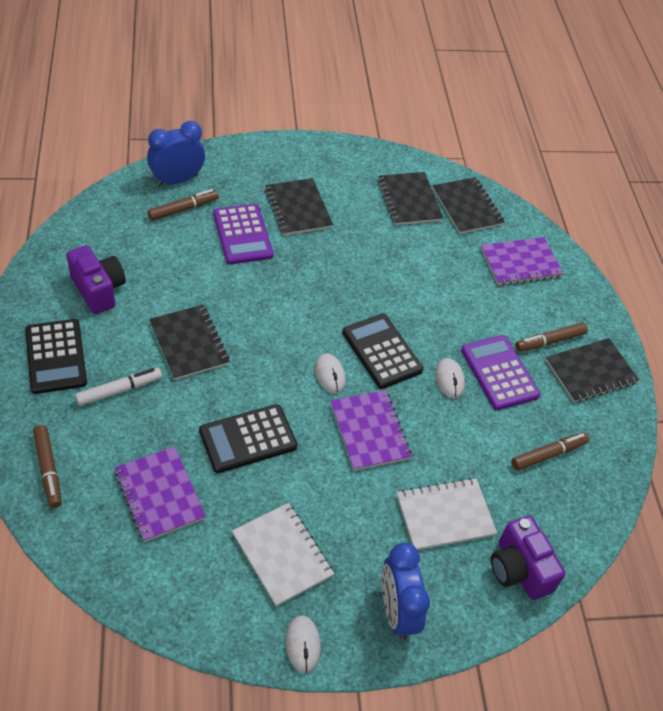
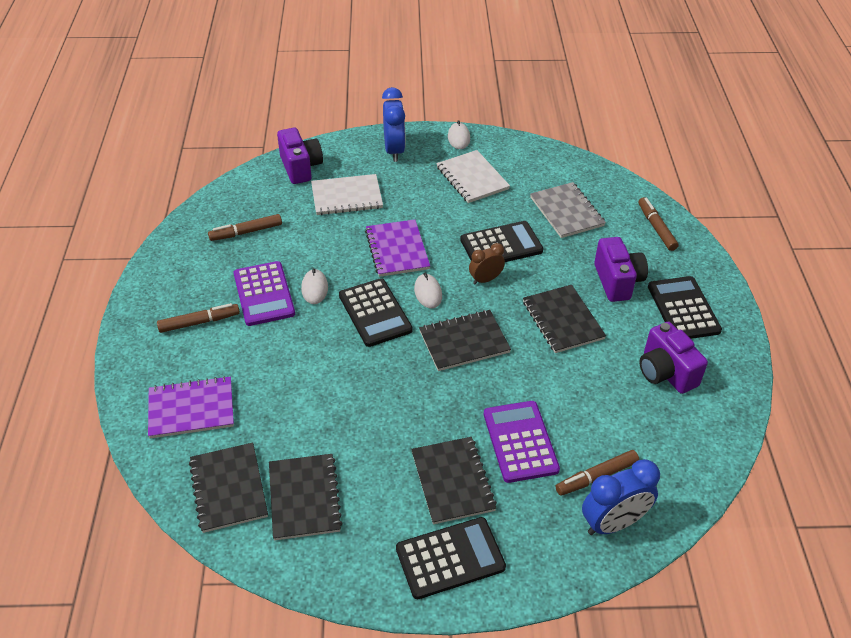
camera: 170 degrees left, 5 degrees down
white marker [75,368,162,406] -> purple camera [594,237,648,302]
purple notebook [114,446,206,542] -> grey notebook [530,182,606,238]
black notebook [546,338,639,403] -> black notebook moved to [419,310,511,371]
none -> black calculator [396,517,506,599]
none -> brown clock [469,243,505,284]

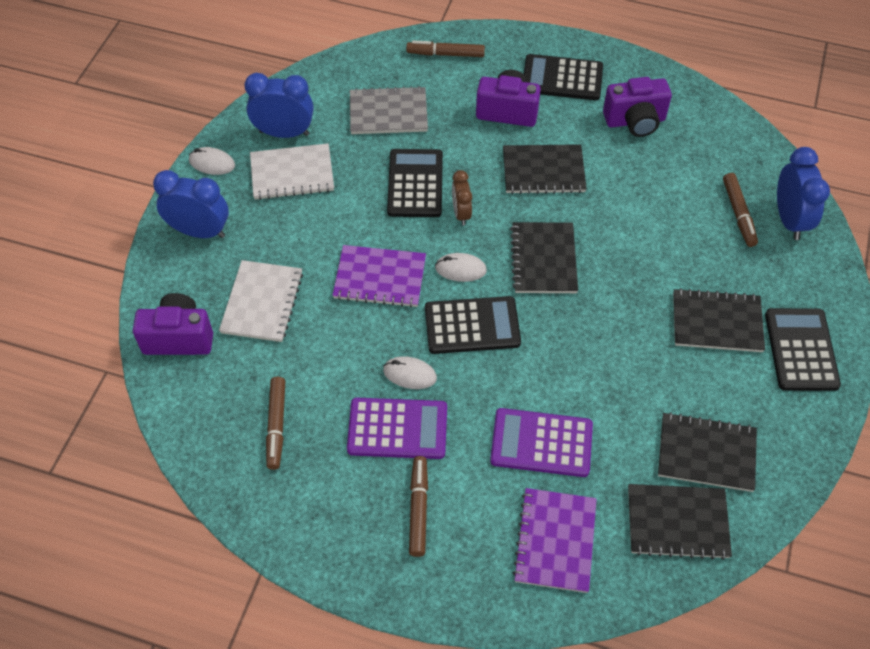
camera: 70 degrees left, 10 degrees up
purple calculator [484,401,560,483] -> purple calculator moved to [490,408,593,477]
none -> blue clock [244,73,313,138]

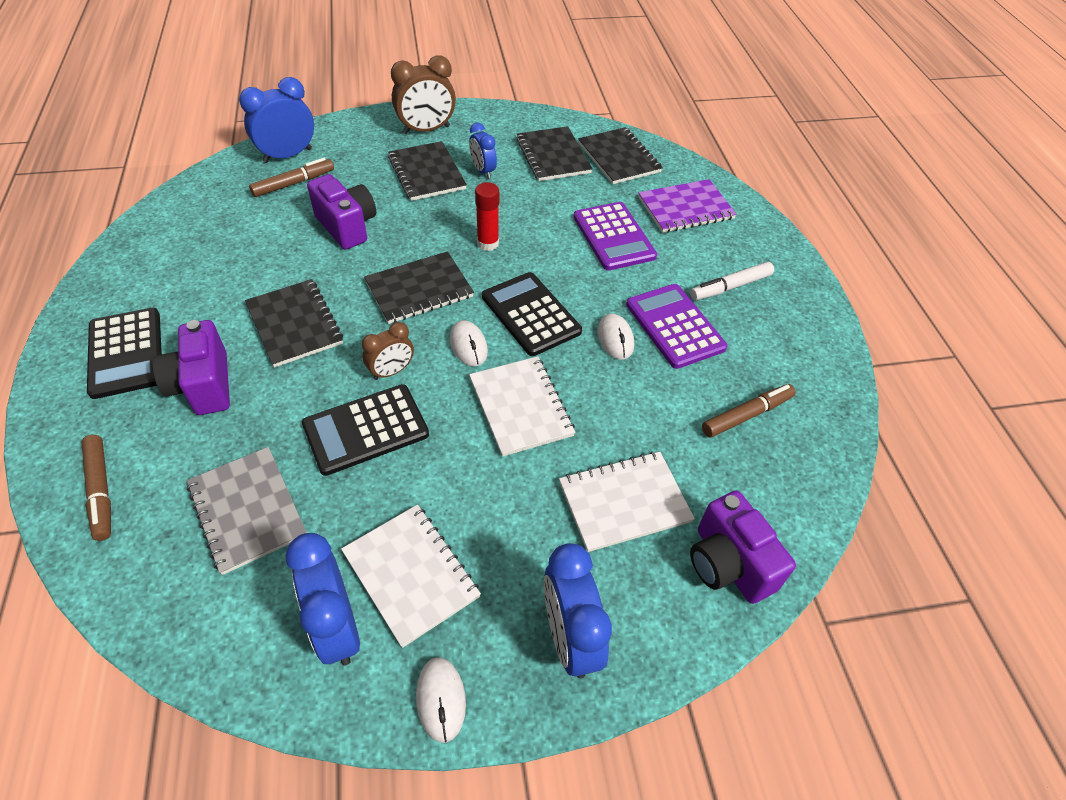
camera: 120 degrees left, 5 degrees down
purple notebook [332,245,426,308] -> white notebook [469,356,575,457]
brown marker [409,456,428,557] -> white marker [690,262,774,300]
purple camera [603,77,672,137] -> purple camera moved to [307,174,376,250]
black calculator [765,308,841,391] -> brown clock [391,55,456,134]
none -> blue clock [469,123,497,179]
none -> red glue stick [475,182,499,251]

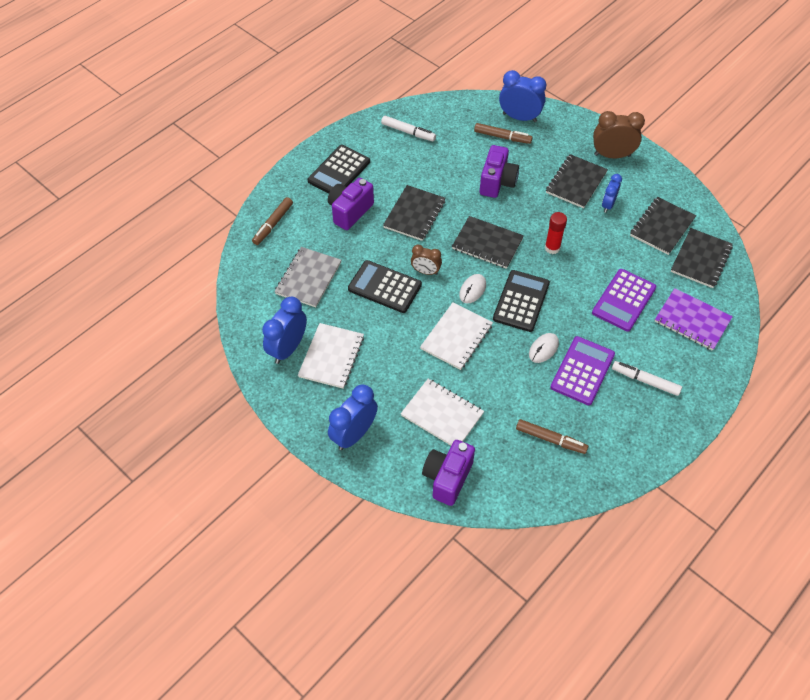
camera: 55 degrees right, 5 degrees up
brown clock [391,55,456,134] -> brown clock turned 150 degrees clockwise [593,111,645,159]
white mouse [416,657,466,743] -> none
none -> white marker [381,116,436,141]

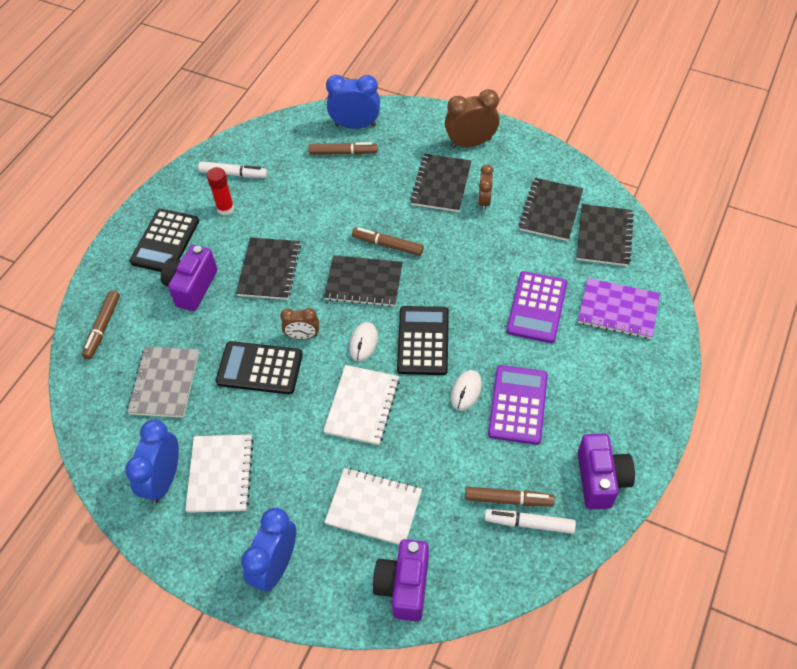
camera: 15 degrees left, 0 degrees up
purple camera [480,145,519,198] -> purple camera moved to [578,434,635,509]
red glue stick [545,212,567,254] -> red glue stick moved to [207,167,234,215]
blue clock [602,174,622,213] -> brown clock [478,164,494,211]
white marker [612,361,682,396] -> white marker moved to [485,509,576,534]
none -> brown marker [352,228,424,256]

